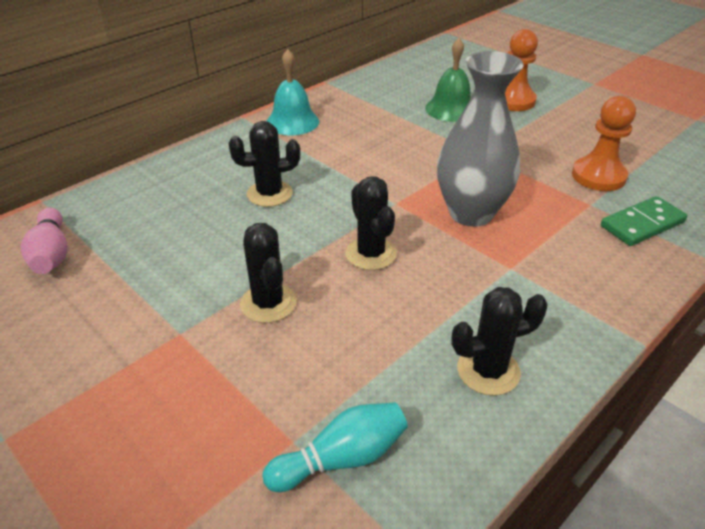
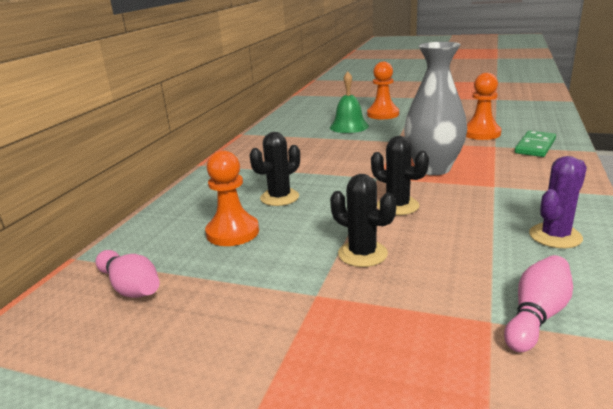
camera: 25 degrees left, 15 degrees down
turquoise bowling pin [263,402,408,492] -> pink bowling pin [504,255,573,352]
turquoise bell [267,49,319,135] -> none
black cactus [451,287,548,396] -> purple cactus [529,156,587,248]
none -> orange pawn [205,150,259,246]

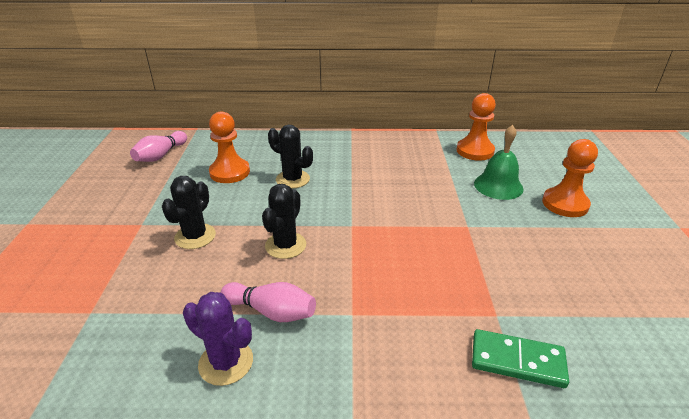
camera: 70 degrees right, 10 degrees up
grey vase [404,42,467,175] -> none
orange pawn [466,73,502,140] -> orange pawn moved to [456,93,496,161]
pink bowling pin [504,255,573,352] -> pink bowling pin moved to [221,282,316,322]

